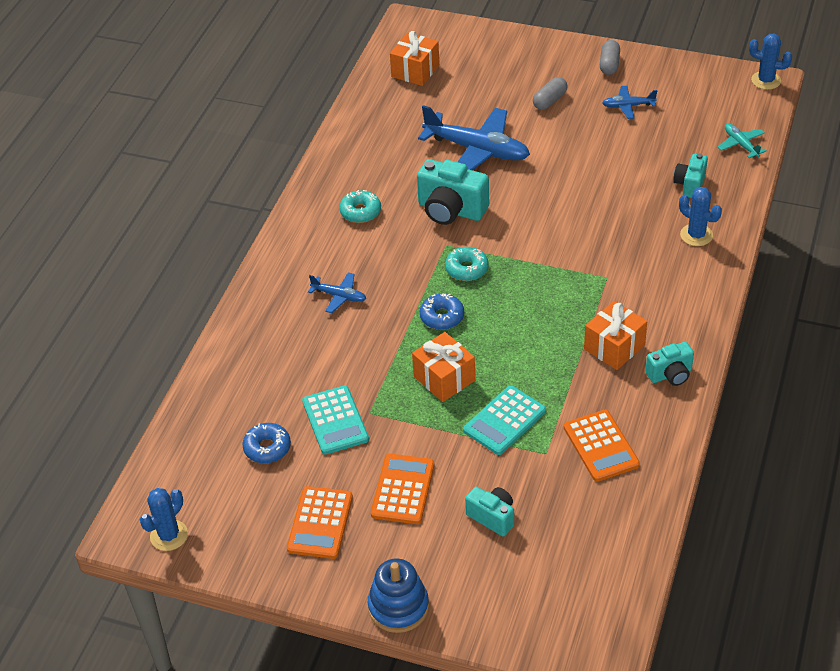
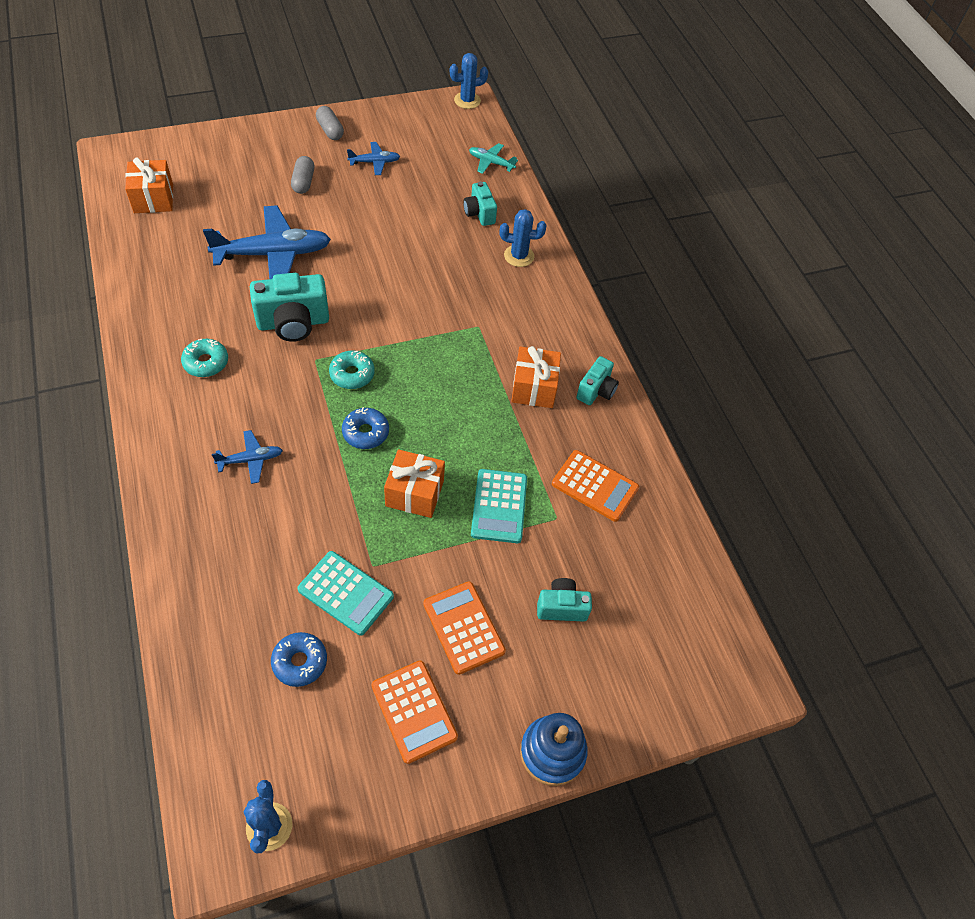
camera: 45 degrees left, 10 degrees up
blue plane [602,86,657,119] -> blue plane turned 150 degrees counterclockwise [347,142,400,175]

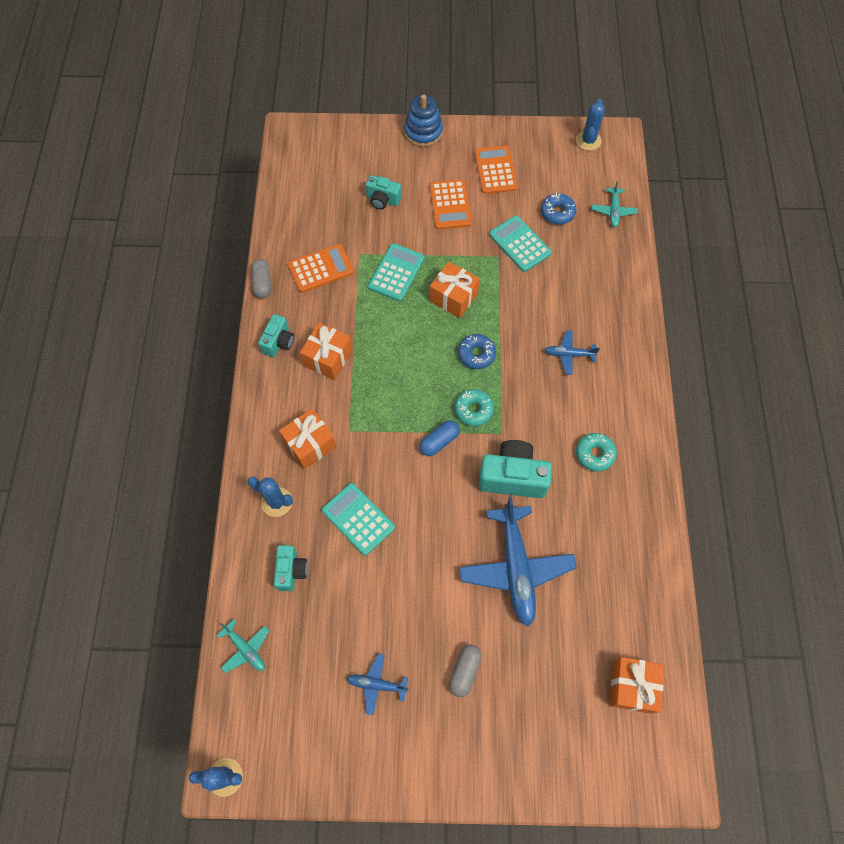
camera: 155 degrees left, 10 degrees up
blue plane [203,205,331,279] -> blue plane turned 105 degrees counterclockwise [459,497,577,626]
grey capsule [316,106,344,140] -> grey capsule moved to [251,259,271,298]
orange calculator [552,450,639,522] -> orange calculator turned 105 degrees clockwise [288,244,354,293]
turquoise camera [576,356,619,405] -> turquoise camera turned 150 degrees clockwise [258,314,294,357]
none -> orange gift [279,409,337,469]
none -> turquoise calculator [322,483,395,556]
none -> blue capsule [419,420,460,456]
none -> turquoise plane [592,181,638,227]

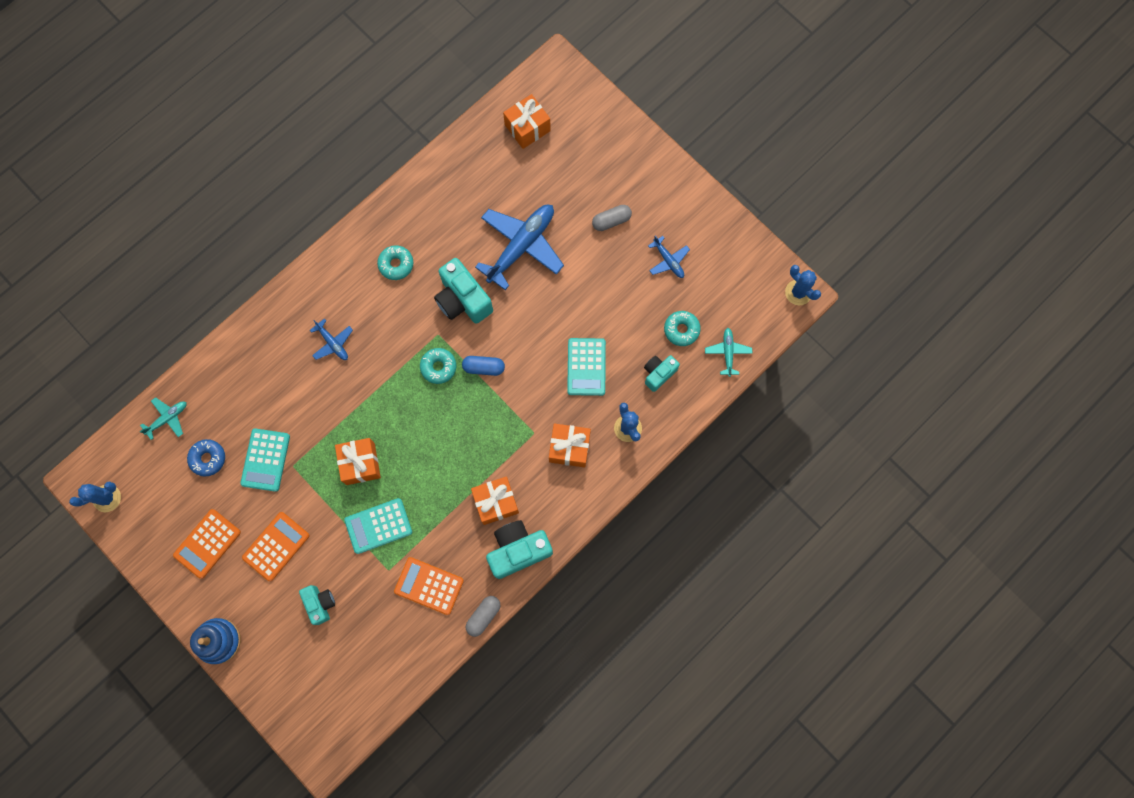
camera: 135 degrees left, 10 degrees up
turquoise camera [258,314,294,357] -> turquoise camera [486,520,553,579], size x1.70
blue donut [458,334,496,369] -> none
none -> turquoise donut [664,311,701,346]

